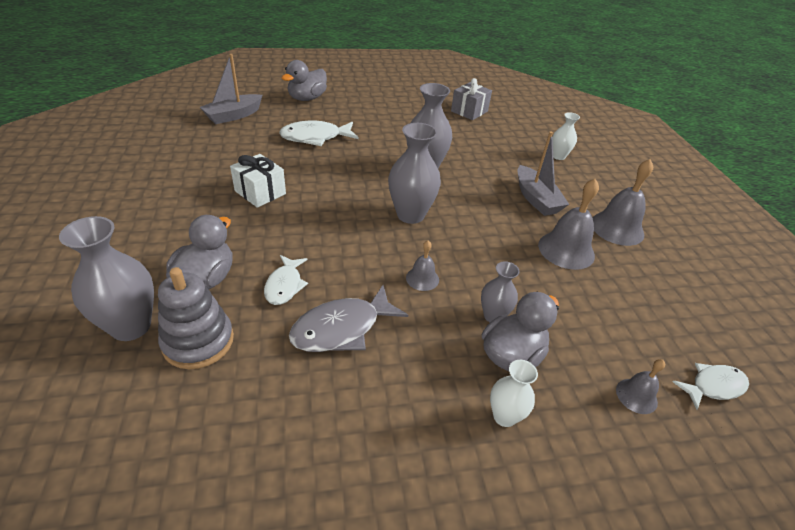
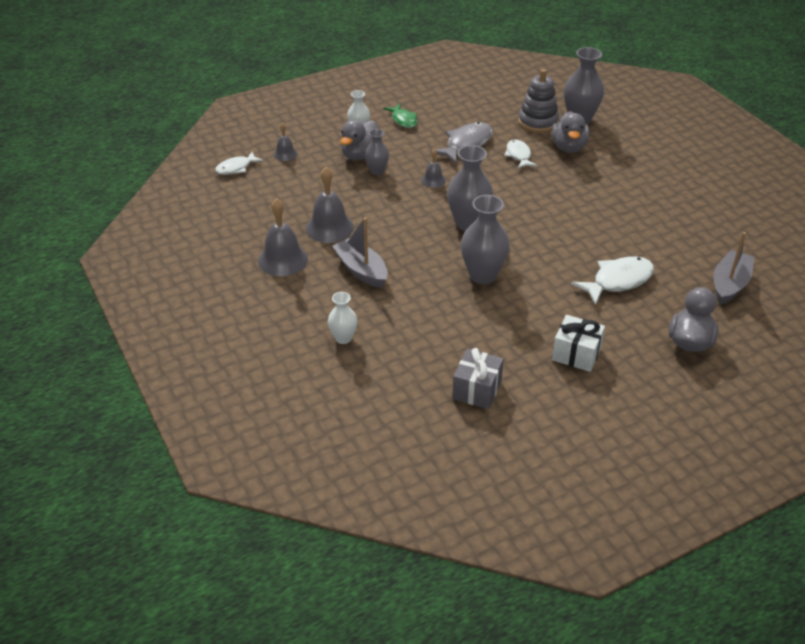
camera: 165 degrees right, 0 degrees up
white gift [230,154,286,208] -> white gift moved to [552,315,605,372]
none -> green fish [384,103,417,128]

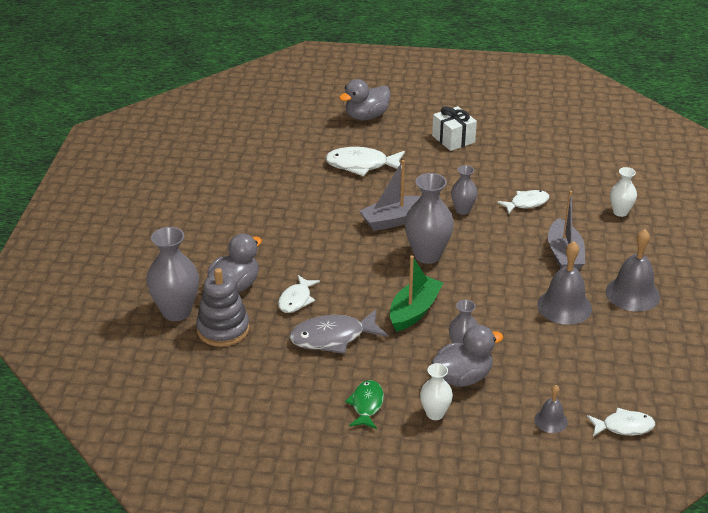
camera: 145 degrees left, 5 degrees down
grey bell [421,149,446,188] -> green boat [390,256,443,332]
grey gift [452,348,504,409] -> none
grey vase [461,195,510,284] -> grey vase [451,165,478,215], size x0.57
grey boat [714,232,754,305] -> grey boat moved to [359,160,421,231]
none -> white fish [497,190,550,214]

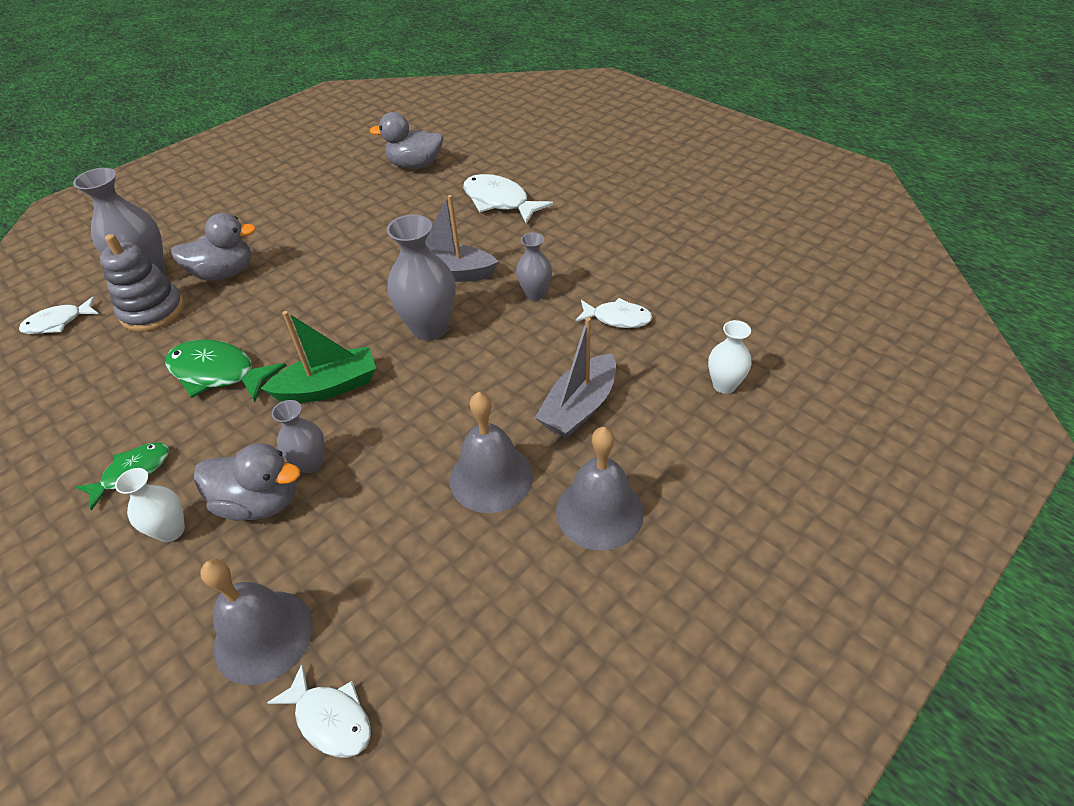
camera: 40 degrees right, 10 degrees up
white fish [278,275,320,313] -> white fish moved to [19,296,98,334]
grey fish [290,310,388,354] -> green fish [166,340,287,402]
grey duck [339,79,391,120] -> grey duck moved to [369,112,443,169]
white gift [432,106,477,151] -> none
grey bell [534,385,568,433] -> grey bell [201,559,313,685], size x1.83

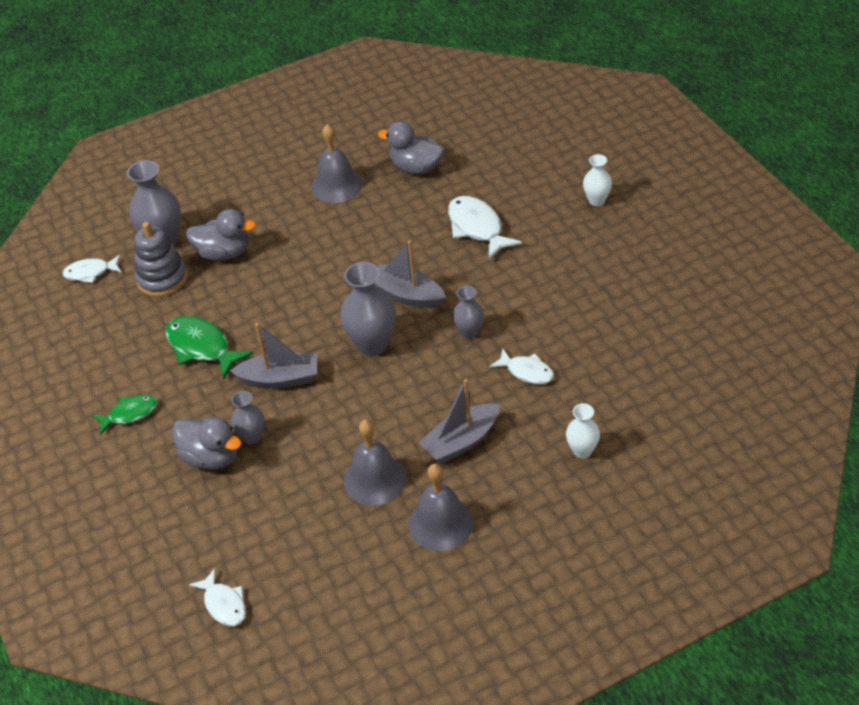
camera: 20 degrees right, 0 degrees up
white vase [115,468,185,542] -> white vase moved to [583,154,612,206]
grey bell [201,559,313,685] -> grey bell moved to [311,124,363,203]
green boat [261,311,376,403] -> grey boat [230,323,317,389]

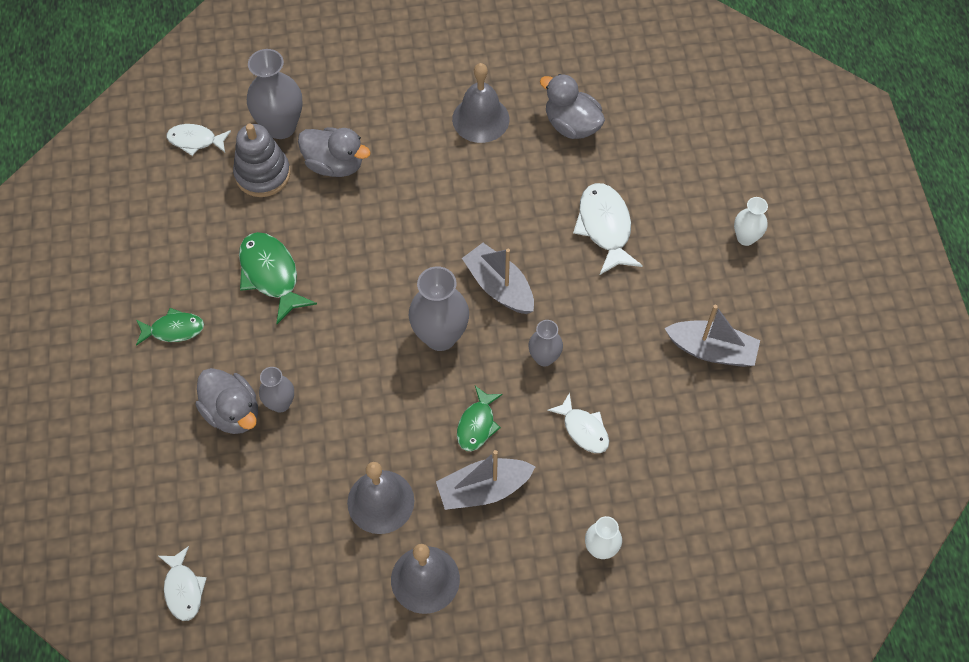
camera: 15 degrees right, 15 degrees up
grey boat [230,323,317,389] -> grey boat moved to [665,305,760,367]
none -> green fish [457,386,503,451]

